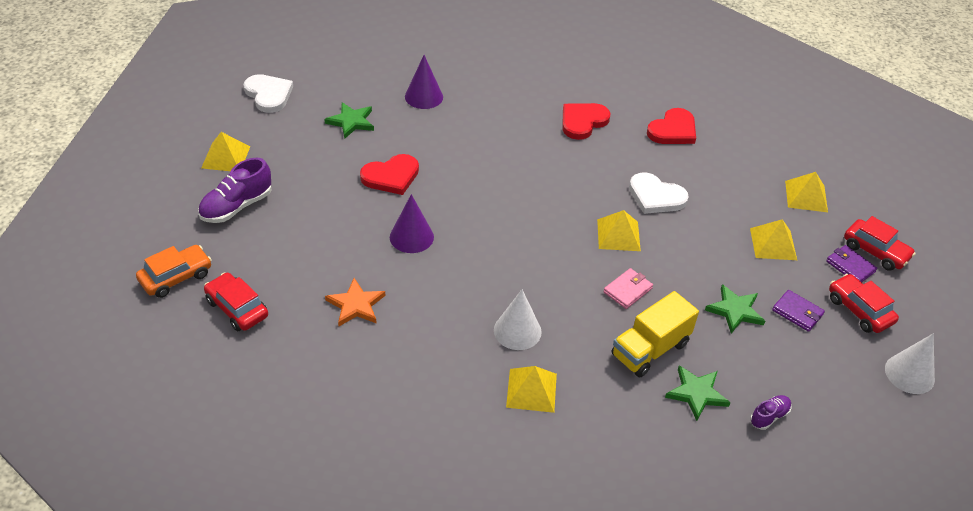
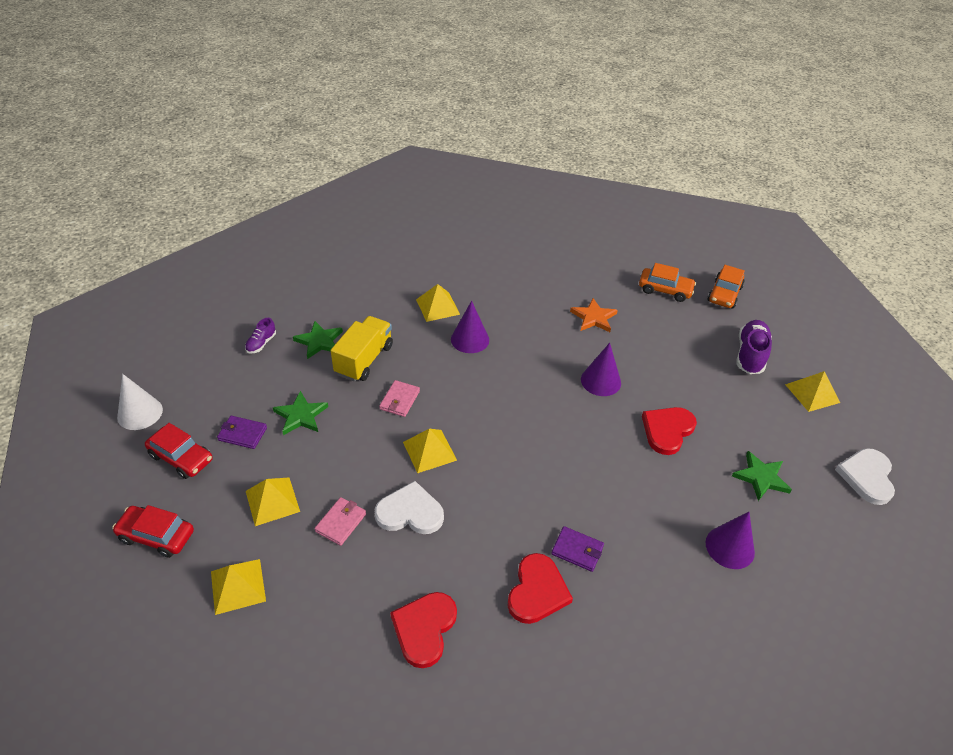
camera: 155 degrees right, 0 degrees up
red car [204,273,268,331] -> orange car [639,263,696,302]
white heart [243,74,293,113] -> white heart turned 75 degrees clockwise [835,448,895,505]
white cone [494,289,542,350] -> purple cone [451,301,489,353]
purple wallet [826,245,877,282] -> purple wallet moved to [551,526,604,572]
none -> pink wallet [314,497,366,546]

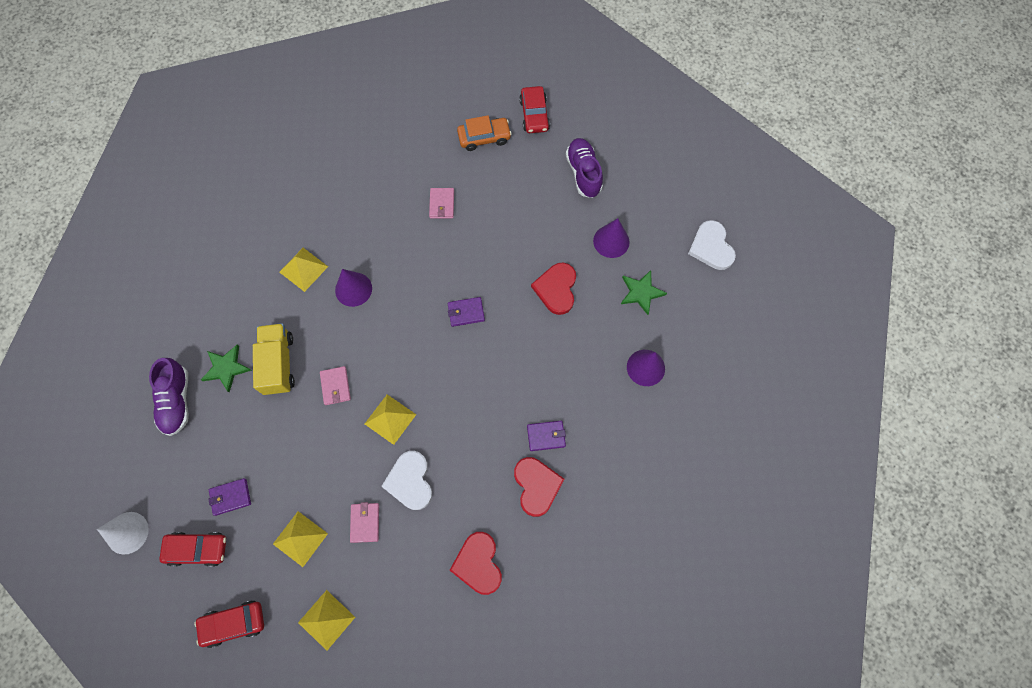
camera: 30 degrees left, 25 degrees up
purple shoe [245,318,276,354] -> purple shoe [149,358,189,436], size x1.84
green star [273,391,328,435] -> none
white heart [375,481,444,534] -> white heart turned 75 degrees counterclockwise [381,451,432,510]
orange star [570,298,618,332] -> pink wallet [429,188,454,219]
purple cone [581,343,621,396] -> purple cone moved to [593,218,630,258]
orange car [707,265,745,309] -> red car [519,86,550,133]
yellow pyramid [785,371,840,412] -> none
none -> purple wallet [448,297,485,327]

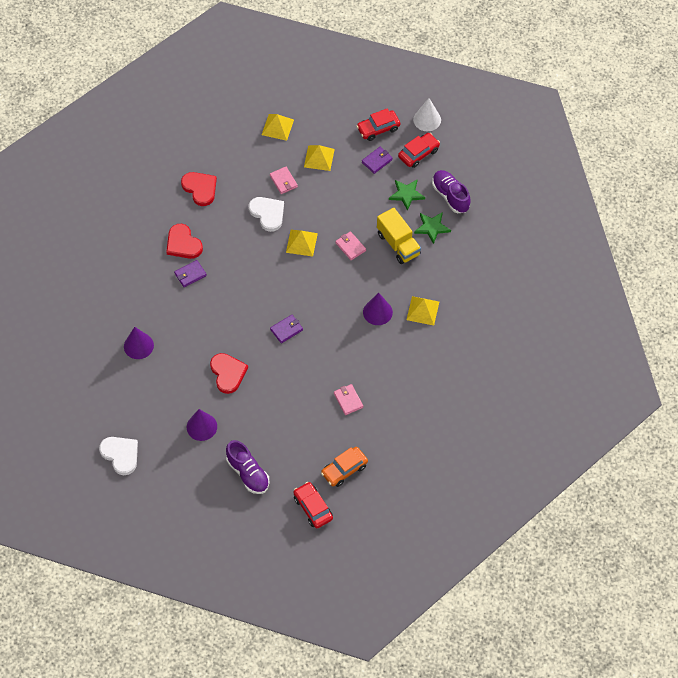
camera: 155 degrees right, 10 degrees down
red car [194,600,264,648] -> red car moved to [398,133,440,168]
green star [621,270,667,315] -> green star moved to [389,180,425,211]

